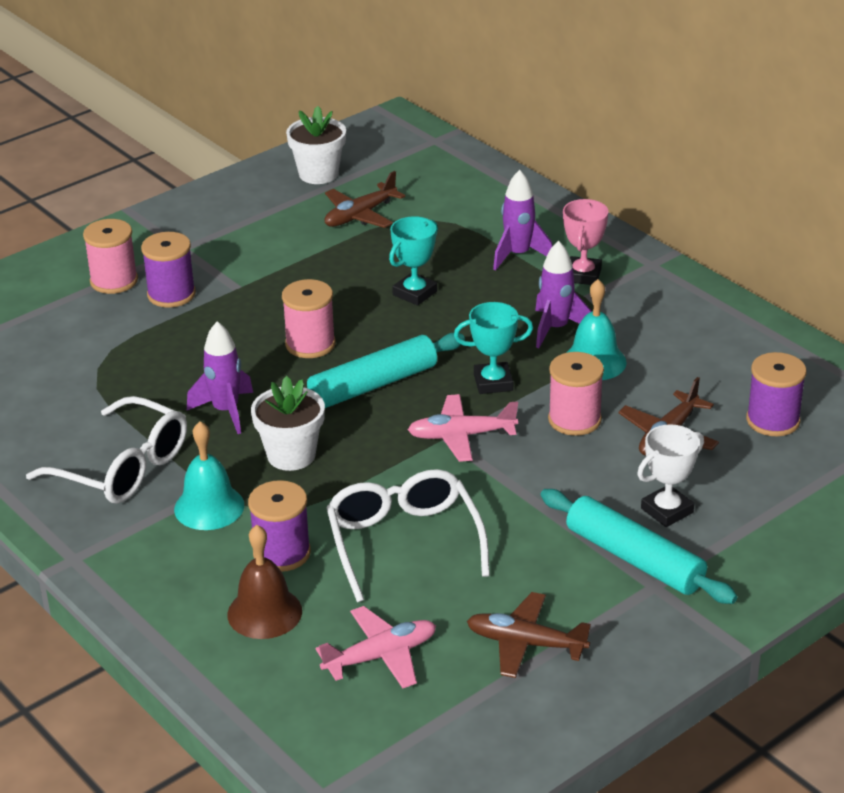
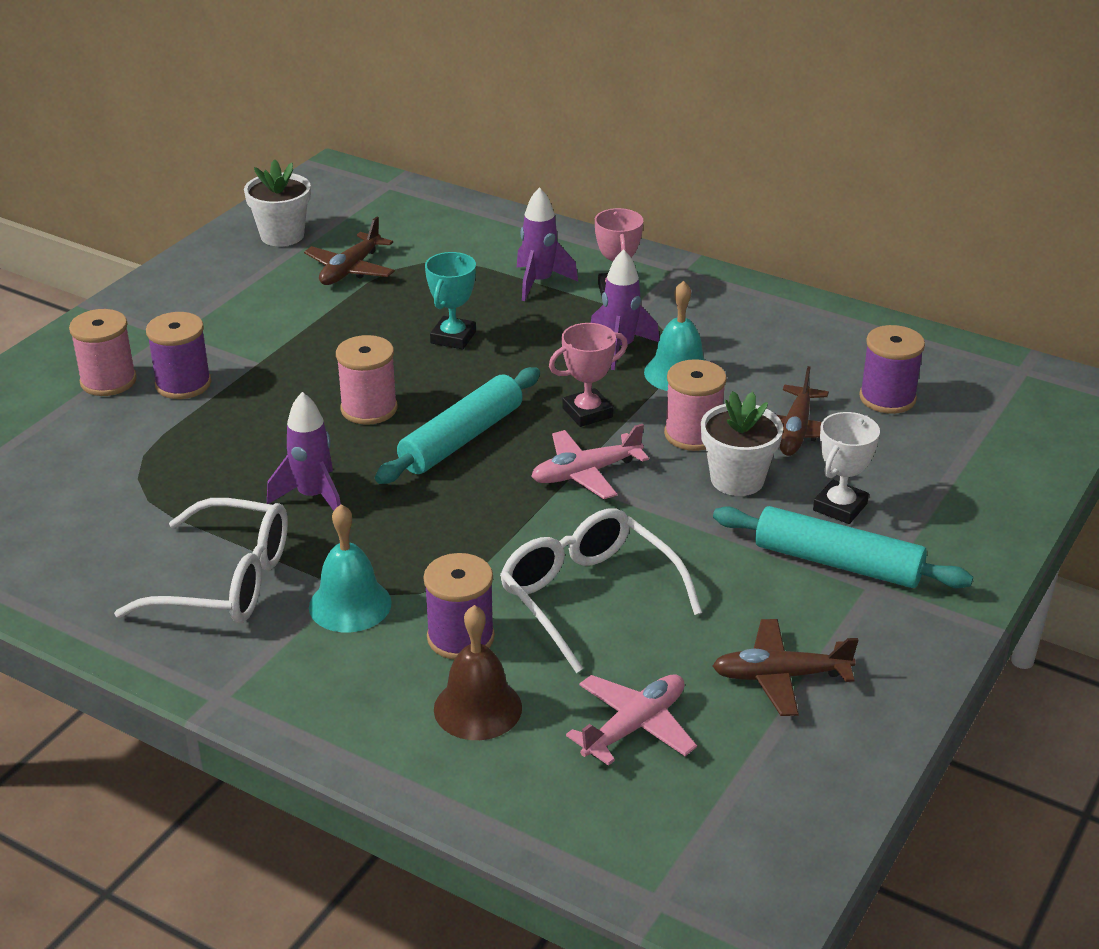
camera: 20 degrees left, 0 degrees up
white flower pot [251,376,325,471] -> white flower pot moved to [701,391,783,496]
turquoise trophy [454,302,533,394] -> pink trophy [549,323,628,427]

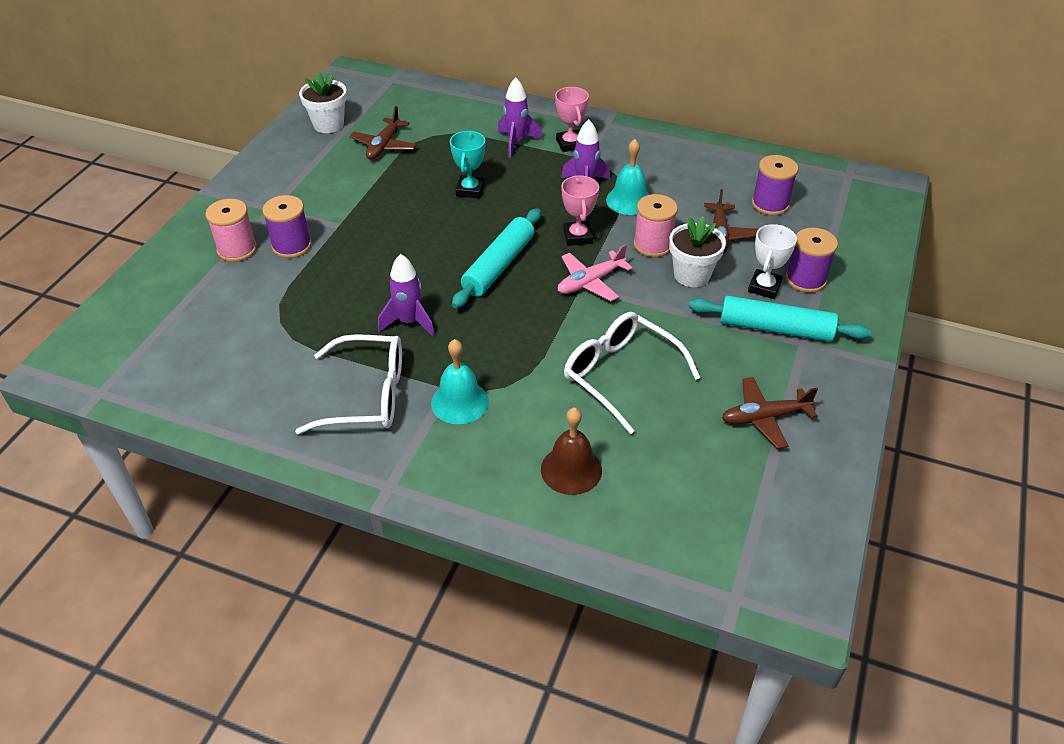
camera: 10 degrees left, 10 degrees up
pink spool [336,335,397,425] -> none
purple spool [423,553,495,660] -> purple spool moved to [785,228,838,293]
pink trophy [549,323,628,427] -> pink trophy turned 60 degrees counterclockwise [561,175,599,246]
pink plane [566,675,697,766] -> none

